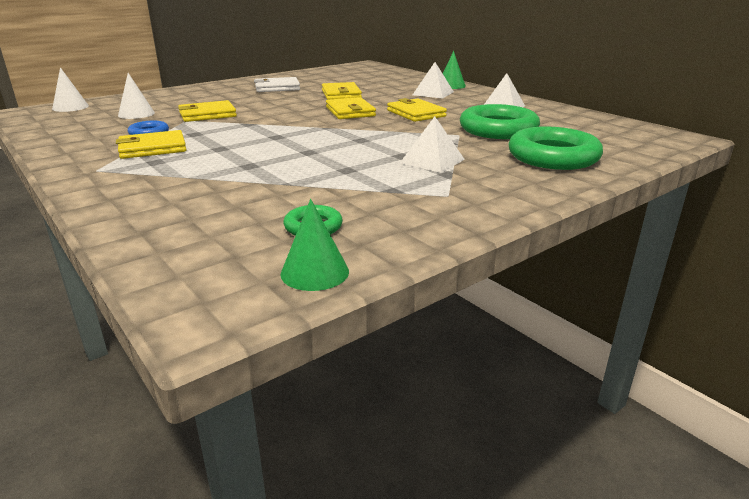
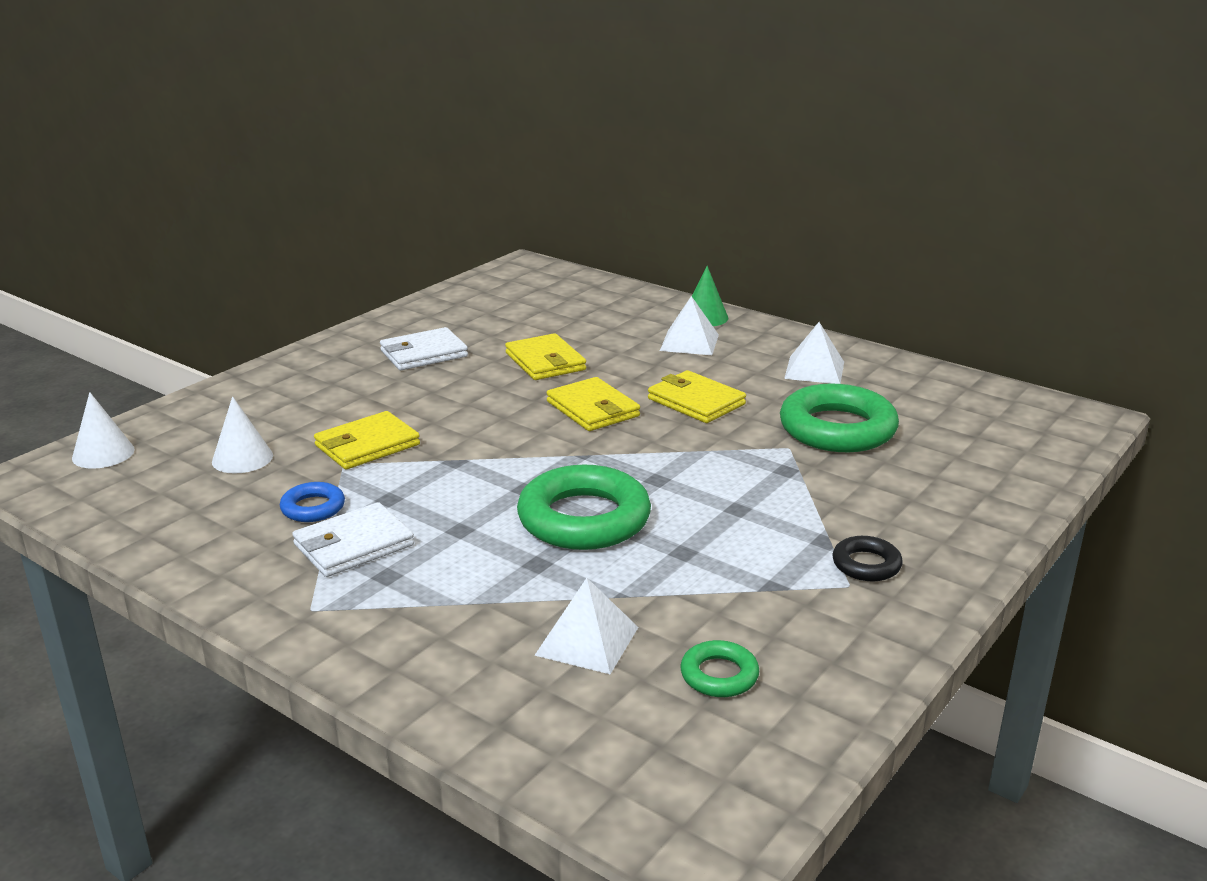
camera: 15 degrees left, 0 degrees up
yellow wallet [116,130,186,159] -> white wallet [292,502,414,577]
green cone [280,199,349,291] -> none
white pyramid [400,116,465,173] -> white pyramid moved to [534,578,638,674]
green ring [508,127,603,170] -> green ring moved to [517,465,651,550]
none -> black ring [832,536,903,581]

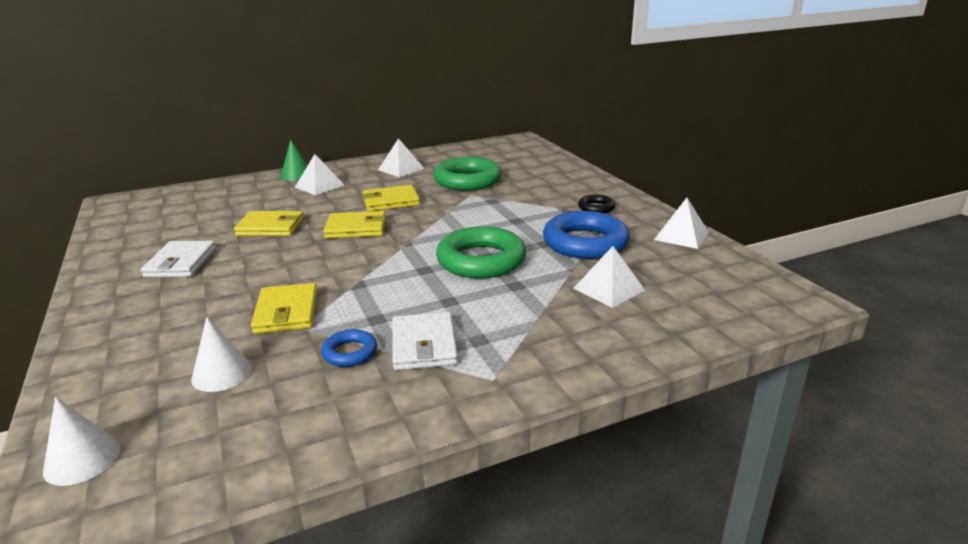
camera: 60 degrees left, 0 degrees up
green ring [680,640,759,697] -> none
none -> blue ring [543,211,630,259]
none -> white pyramid [654,198,709,249]

